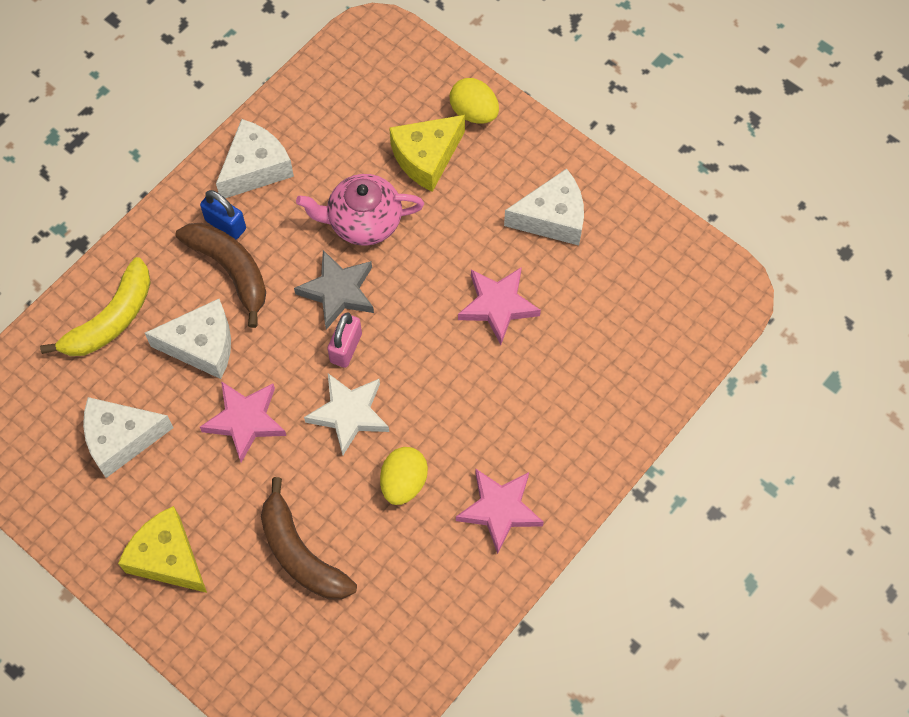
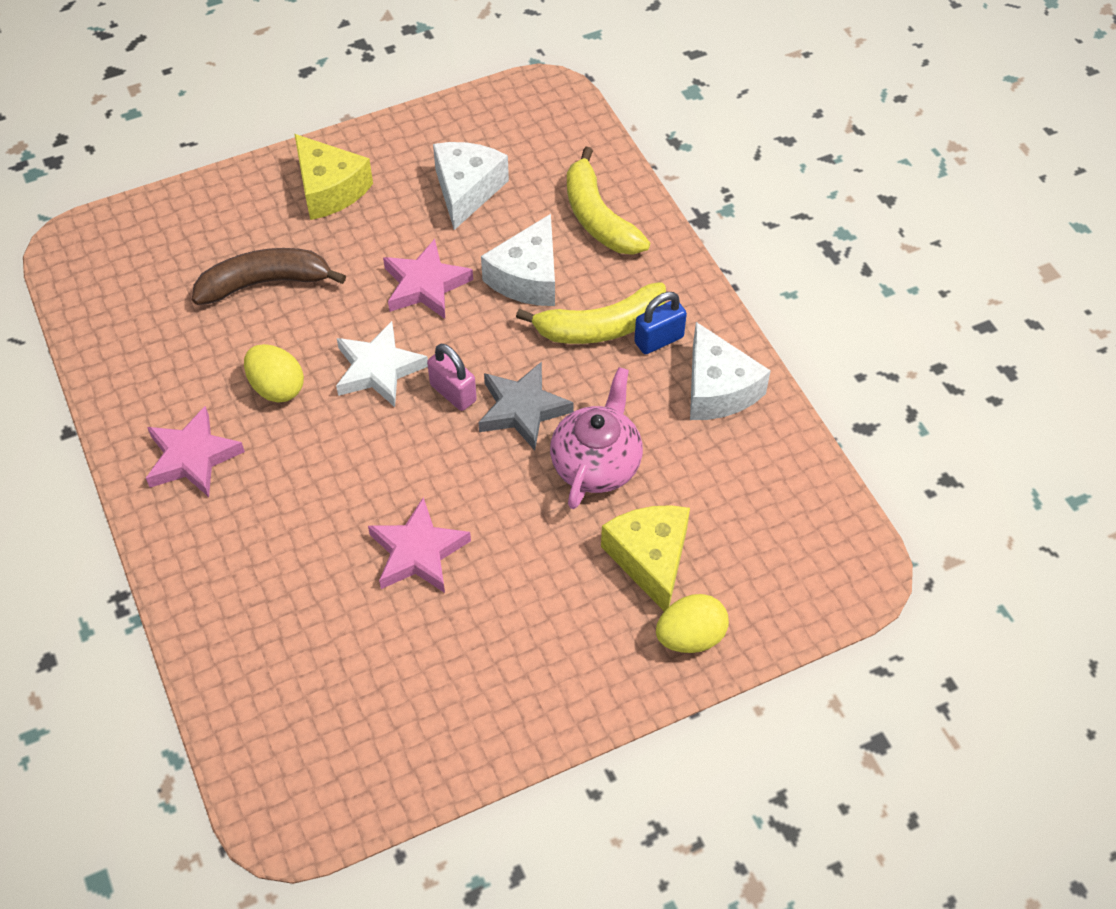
camera: 115 degrees right, 10 degrees down
yellow cheese [118,506,207,593] -> yellow cheese turned 75 degrees clockwise [295,134,373,220]
brown banana [175,223,266,328] -> yellow banana [516,282,666,344]
white cheese [504,169,584,246] -> none

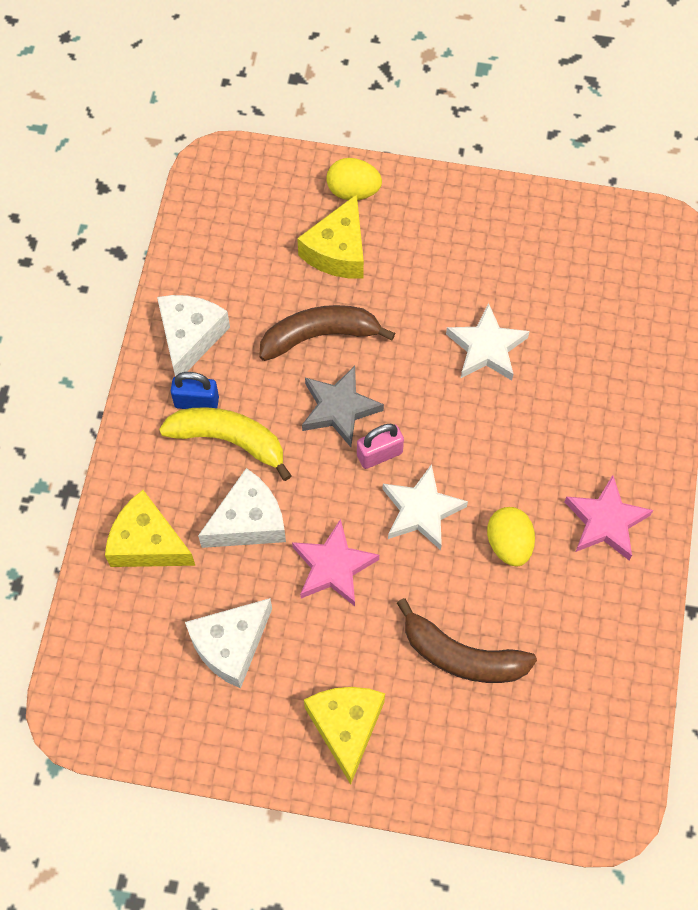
camera: 145 degrees left, 10 degrees up
pink star [368,497,471,593] -> white star [446,303,530,381]
pink padlock [427,344,477,411] -> pink padlock turned 75 degrees clockwise [357,424,404,469]
pink teapot [550,367,643,509] -> brown banana [259,305,395,361]
yellow banana [567,147,650,255] -> yellow cheese [105,490,195,567]

